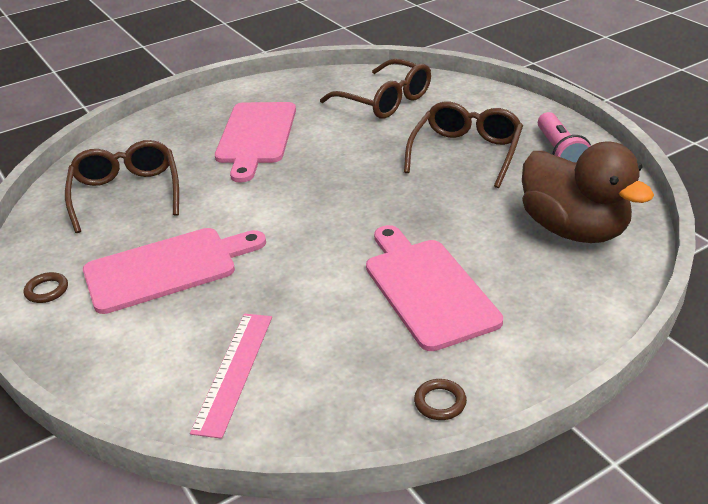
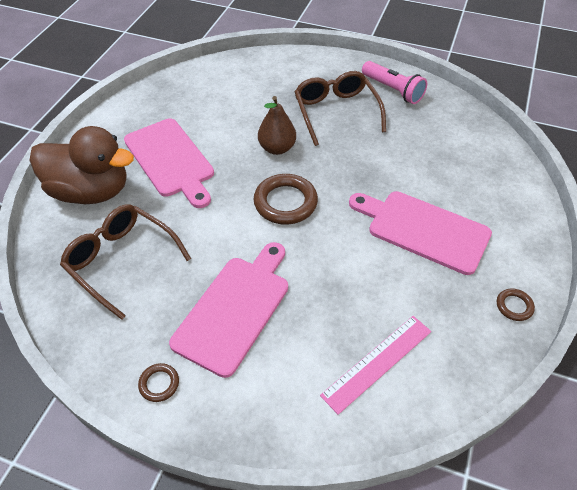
camera: 40 degrees left, 15 degrees up
pink ruler [190,314,272,439] -> pink ruler turned 75 degrees clockwise [320,316,431,415]
brown glasses [320,59,431,118] -> none
brown duck [522,142,654,243] -> brown duck moved to [29,126,134,204]
none -> brown ring [254,174,318,225]
none -> brown pear [258,96,296,155]

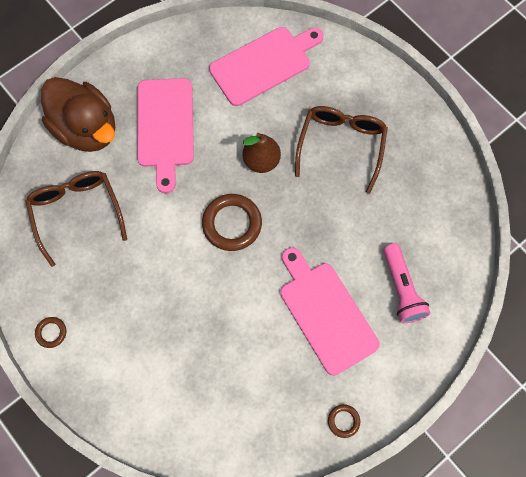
camera: 30 degrees right, 20 degrees up
pink cutting board [169,242,288,378] -> pink cutting board moved to [209,27,323,106]
pink ruler [320,316,431,415] -> none
pink flashlight [362,61,427,104] -> pink flashlight moved to [383,243,430,323]

